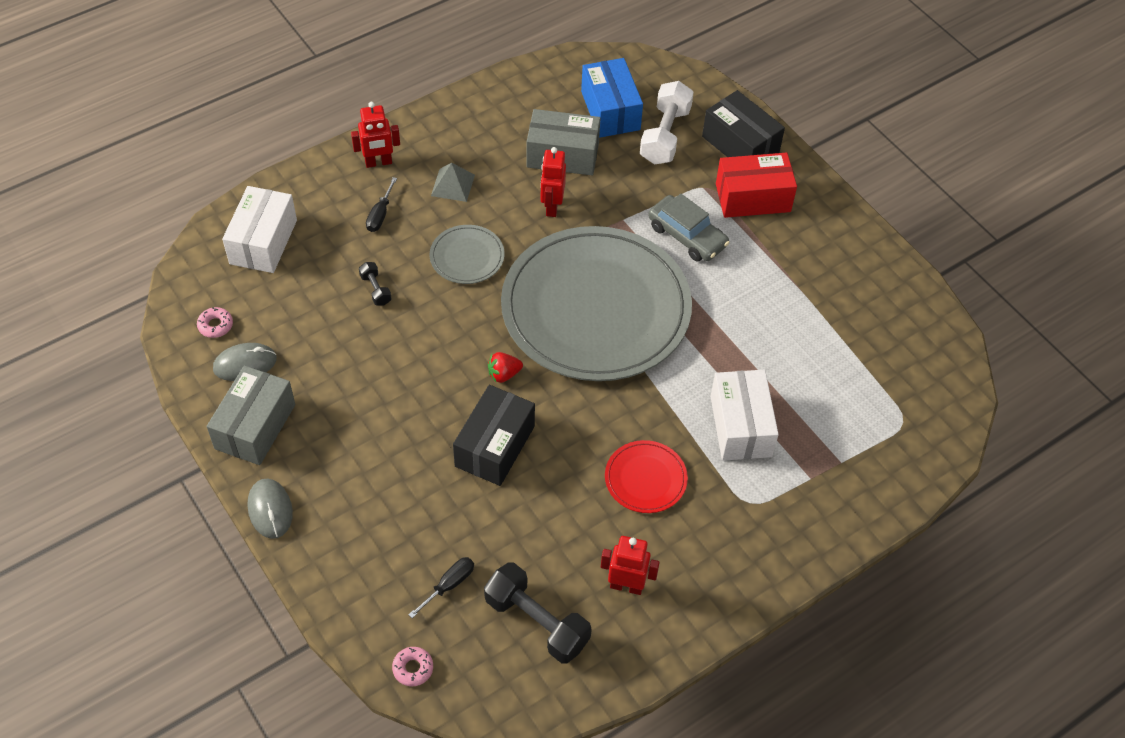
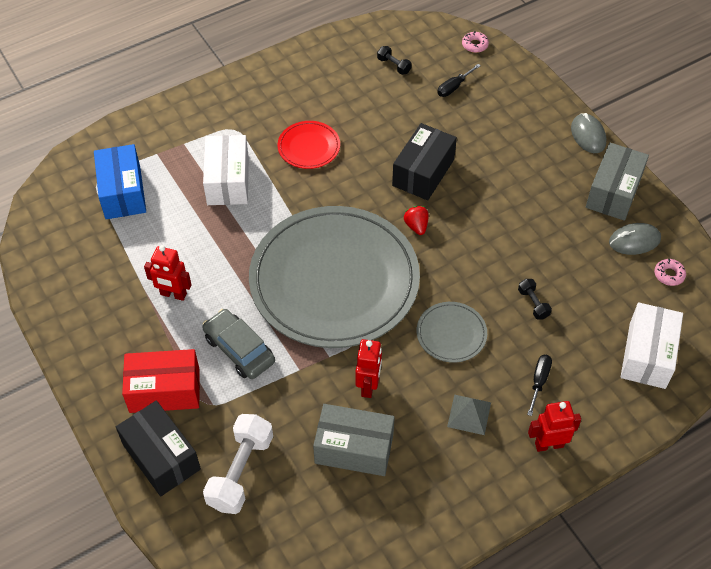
camera: 175 degrees left, 0 degrees up
black dumbbell [484,562,592,663] -> black dumbbell [377,46,412,75], size x0.49
red strawberry [488,352,523,383] -> red strawberry turned 90 degrees counterclockwise [404,206,429,235]
blue box [581,58,643,138] -> blue box moved to [94,144,146,219]
red robot [601,536,660,595] -> red robot moved to [144,245,192,301]

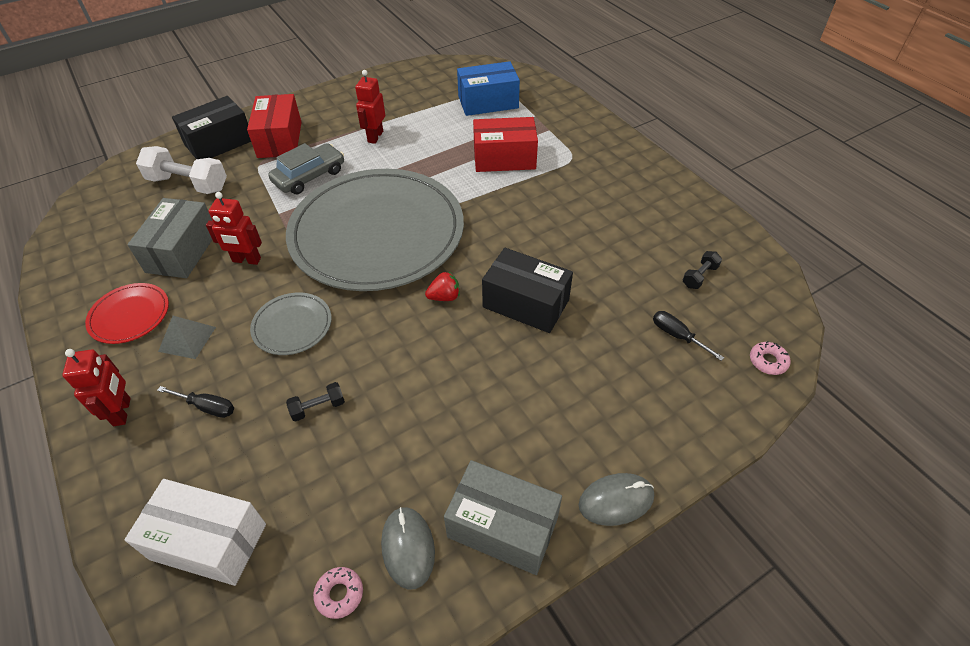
camera: 90 degrees right, 5 degrees down
white box [203,135,249,205] -> red box [473,117,538,172]
red plate [277,121,340,169] -> red plate moved to [85,283,169,344]

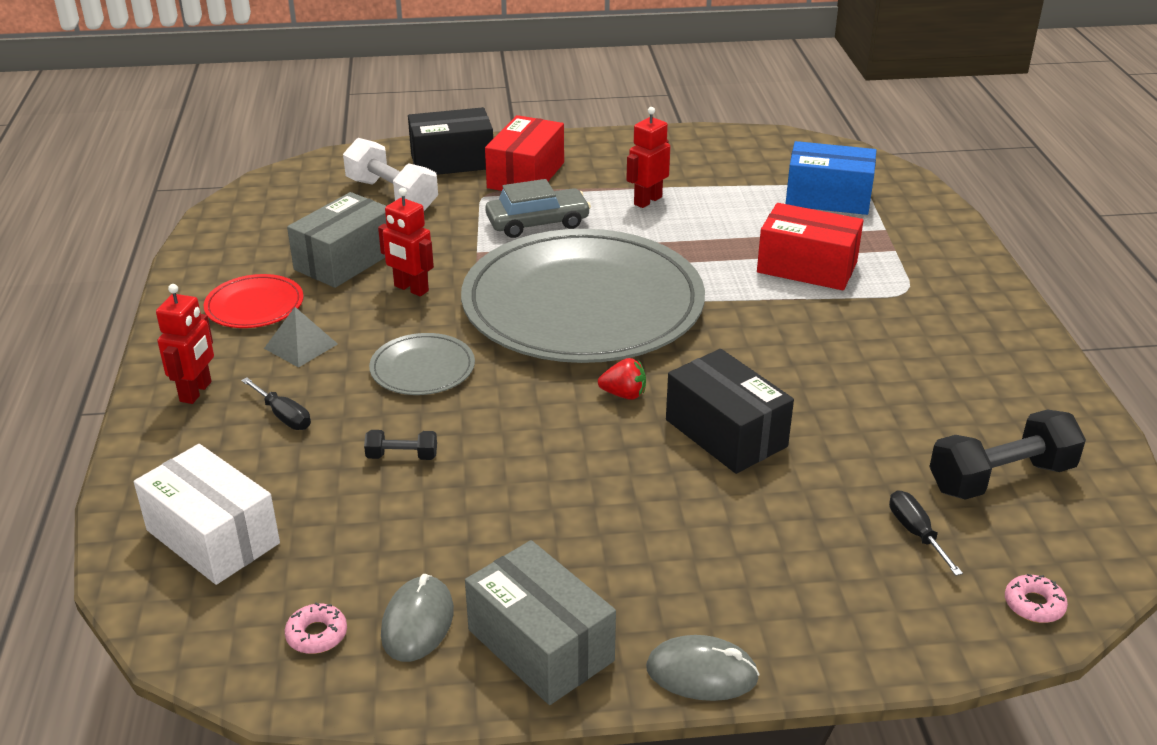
camera: 25 degrees right, 15 degrees down
black dumbbell [683,251,722,289] -> black dumbbell [929,409,1086,500], size x2.06

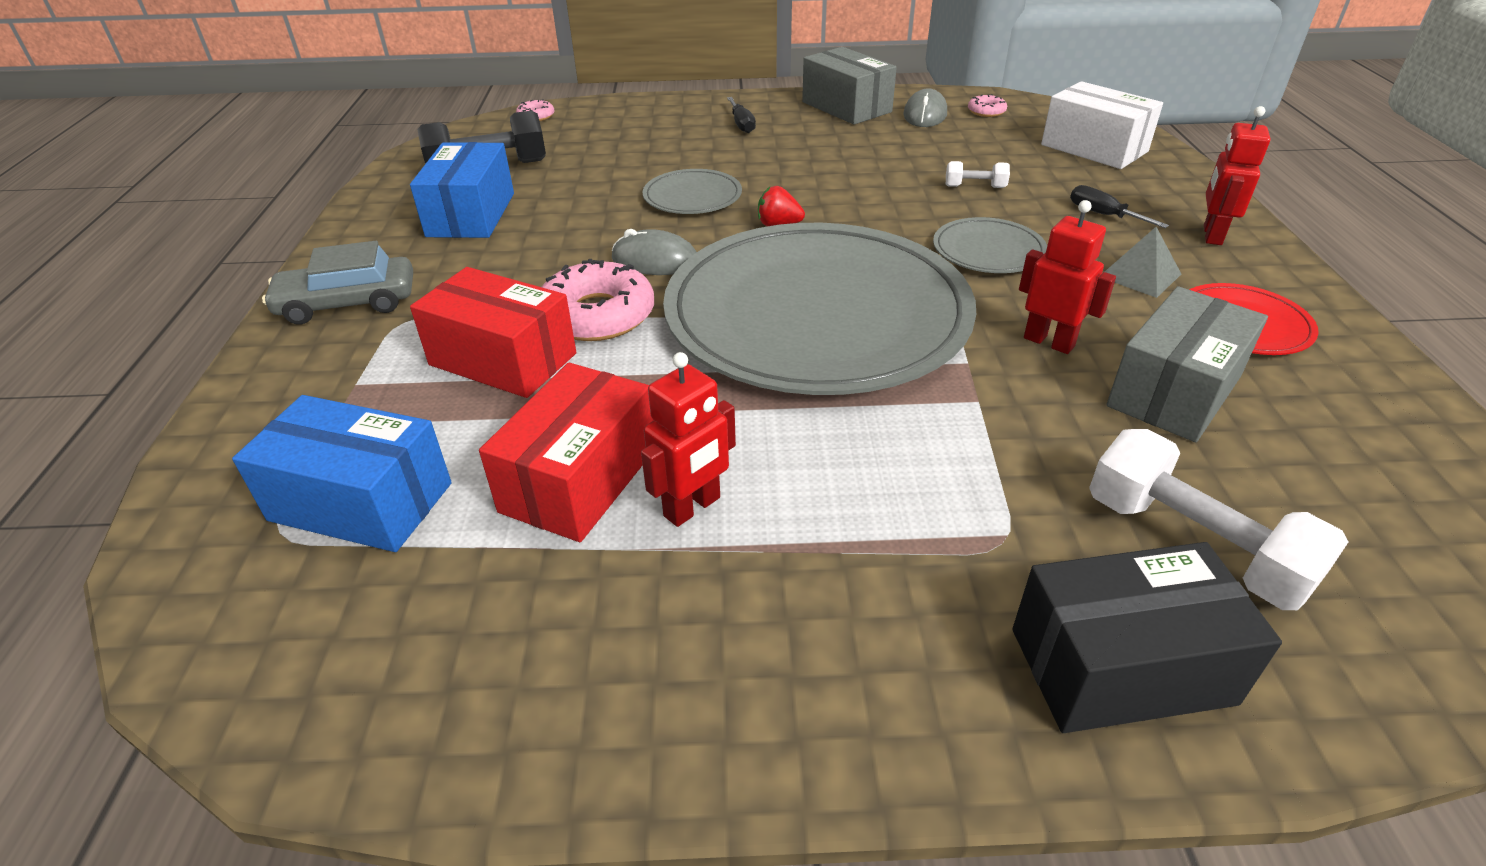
camera: 175 degrees left, 5 degrees up
black dumbbell [364,430,437,460] -> white dumbbell [946,161,1010,188]
red box [485,115,564,191] -> red box moved to [479,363,654,542]
grey car [485,179,591,238] -> grey car moved to [262,241,413,324]
grey mouse [646,635,759,701] -> grey mouse moved to [612,229,697,275]
black box [666,349,794,474] -> grey plate [643,169,742,214]
black screwdriver [889,490,963,576] -> black screwdriver moved to [727,97,756,133]
none -> blue box [410,142,514,238]
none -> pink donut [542,259,654,341]

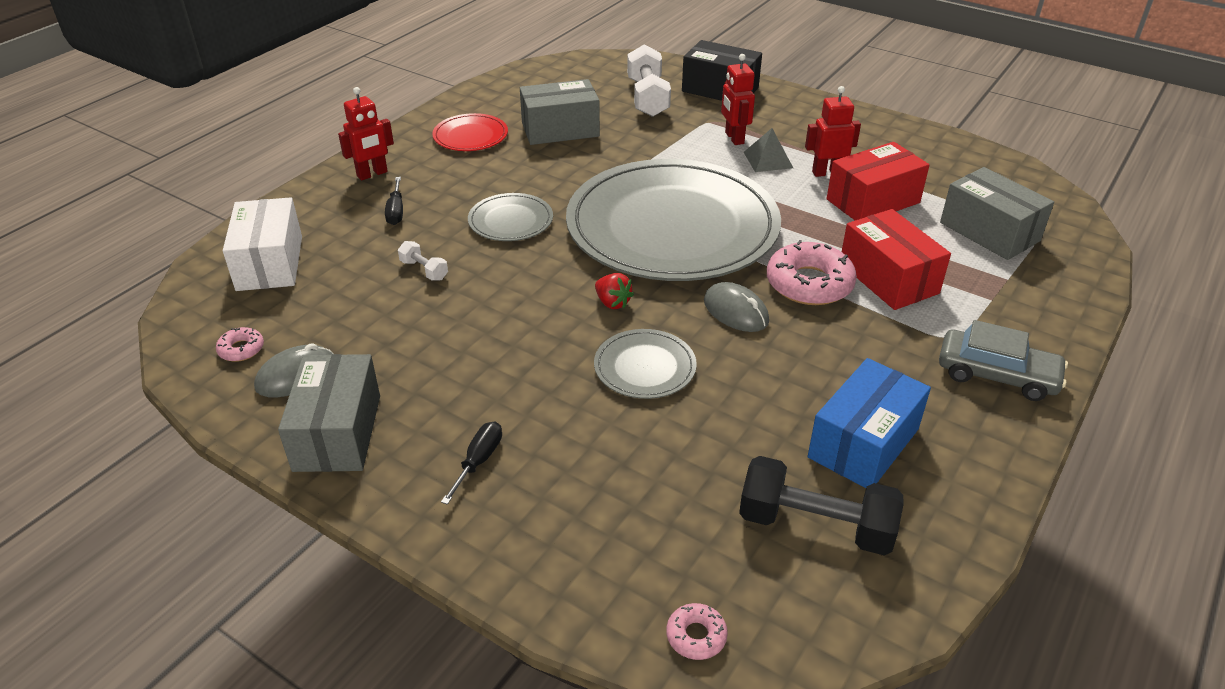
camera: 145 degrees left, 0 degrees up
blue box [232,395,452,552] -> grey box [940,167,1054,260]
red robot [1019,200,1116,354] -> red robot moved to [721,54,755,145]
grey pyramid [1105,227,1181,298] -> grey pyramid moved to [744,128,793,172]

